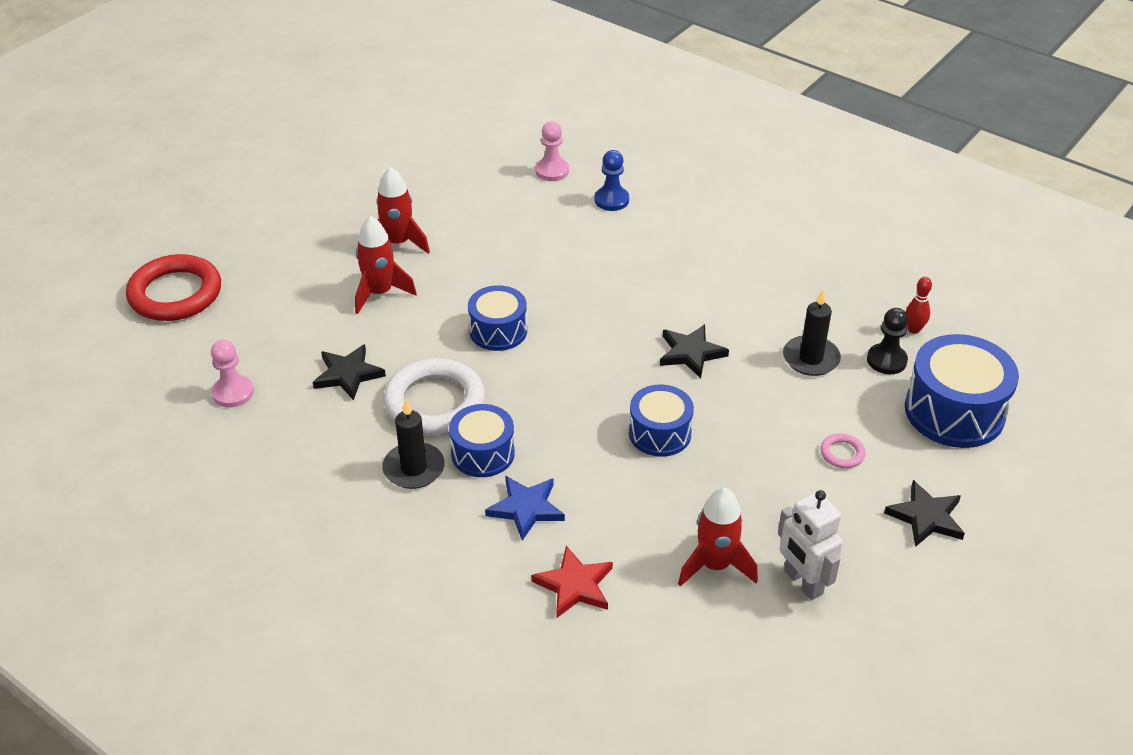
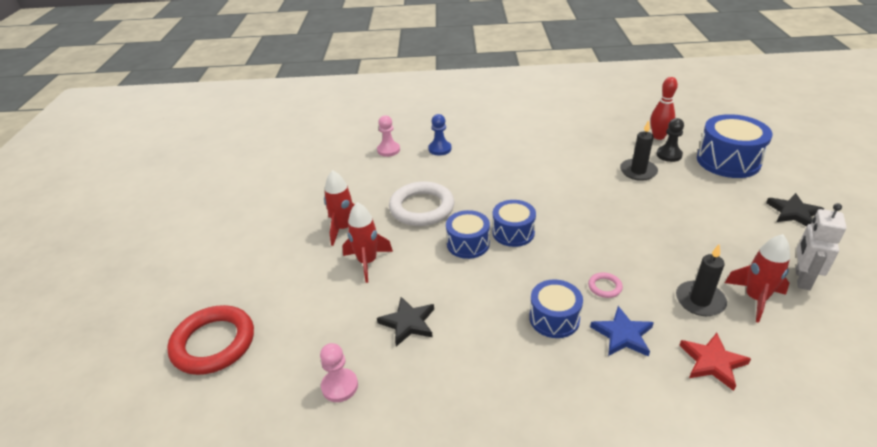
camera: 35 degrees left, 5 degrees down
black candle [382,399,445,489] -> black candle moved to [676,244,727,316]
white ring [384,358,485,435] -> white ring moved to [389,181,454,226]
blue drum [629,384,694,457] -> blue drum moved to [492,200,536,247]
black star [660,324,729,378] -> none
white robot [778,490,843,600] -> white robot turned 90 degrees clockwise [796,203,847,290]
pink ring [820,434,865,468] -> pink ring moved to [588,272,623,298]
red bowling pin [906,277,932,334] -> red bowling pin [650,77,678,140], size x1.58

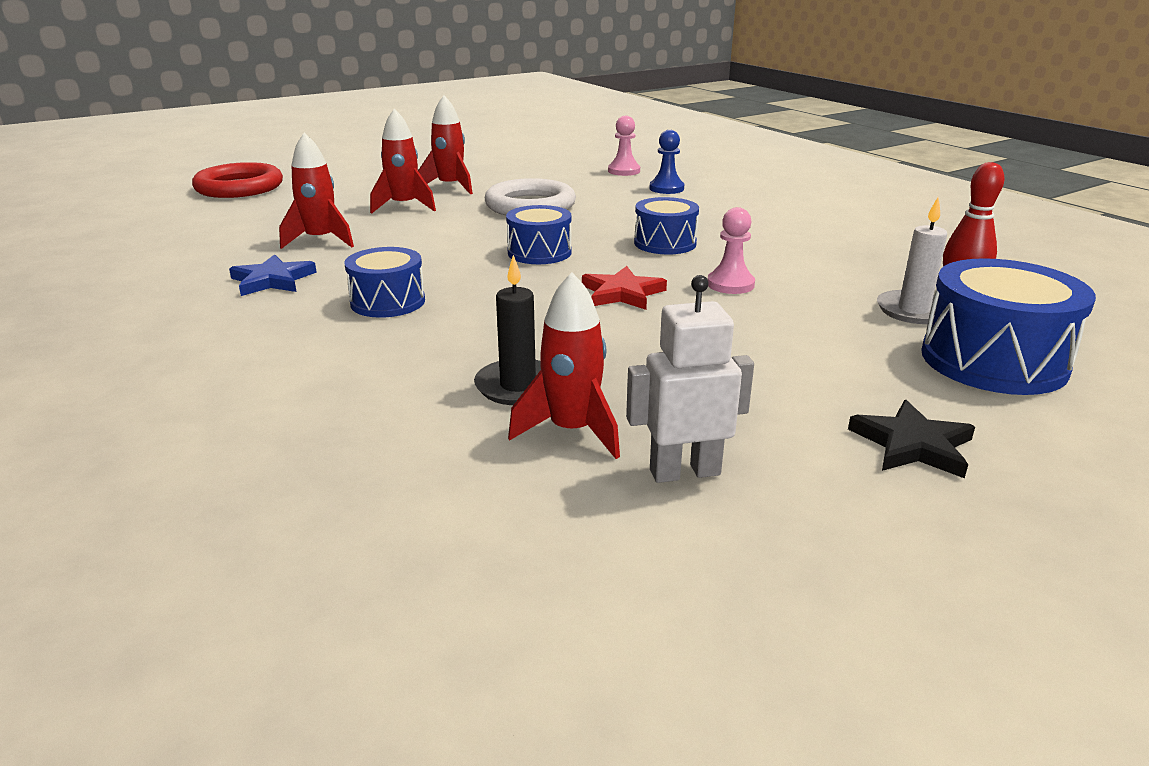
camera: 55 degrees right, 10 degrees down
pink pawn [320,343,358,402] -> pink pawn moved to [708,207,755,294]
black star [377,297,434,346] -> red rocket [279,133,354,249]
blue drum [446,210,490,259] -> blue drum moved to [634,197,699,254]
pink ring [588,272,623,298] -> none
blue star [590,306,654,357] -> blue star moved to [229,254,317,296]
black candle [620,120,658,181] -> none
black pawn [657,118,684,162] -> white candle [877,197,947,324]
red star [679,333,751,391] -> red star moved to [582,266,667,310]

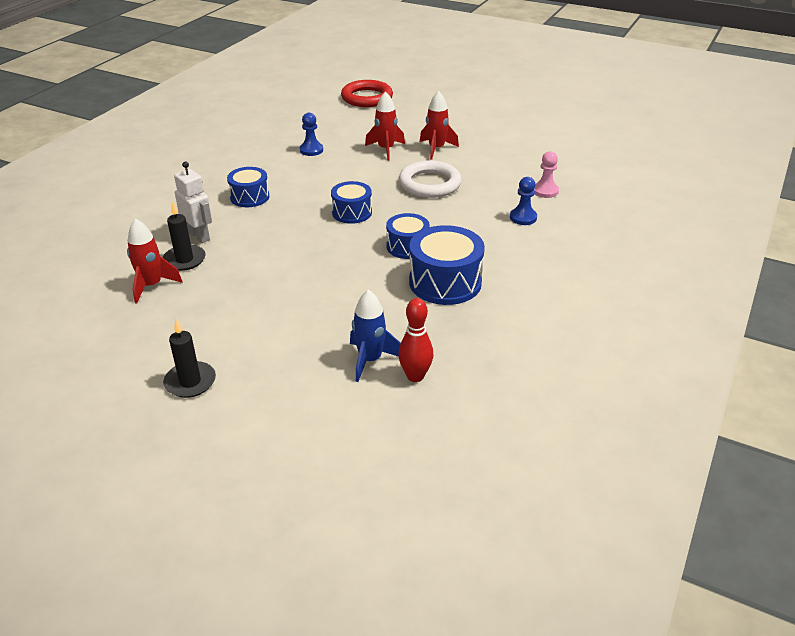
camera: 60 degrees right, 10 degrees up
blue star [229,254,317,296] -> none
red rocket [279,133,354,249] -> blue pawn [300,113,323,156]
red star [582,266,667,310] -> none
white robot [626,275,754,483] -> white robot moved to [174,161,212,243]
pink pawn [708,207,755,294] -> none
black star [848,400,975,478] -> black candle [163,319,216,398]
white candle [877,197,947,324] -> blue rocket [350,290,401,382]
blue drum [921,258,1096,395] -> blue drum moved to [409,225,485,305]

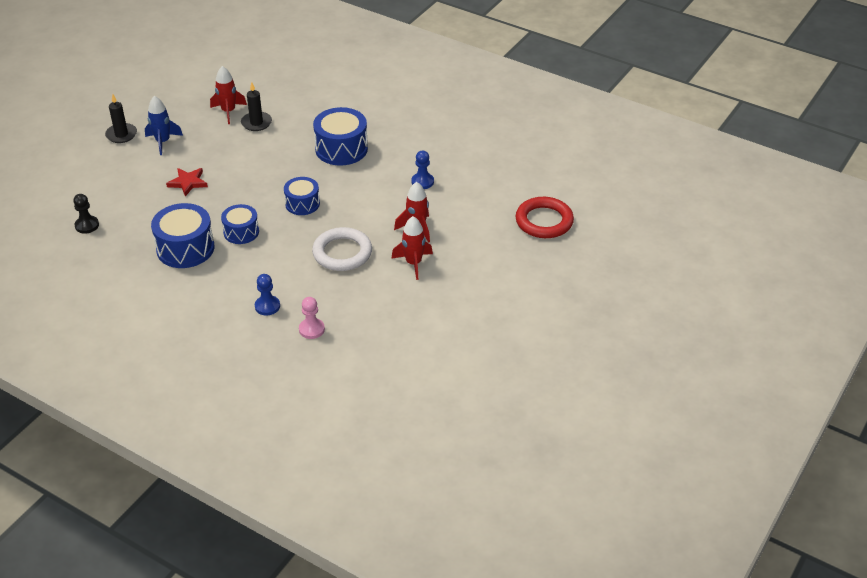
camera: 95 degrees right, 5 degrees up
white robot [174,161,212,243] -> none
blue drum [227,167,269,207] -> blue drum [313,107,368,166], size x1.60
blue rocket [350,290,401,382] -> blue rocket moved to [145,96,183,155]
red bowling pin [398,298,433,382] -> black pawn [73,194,99,234]
none -> red star [166,168,208,197]

